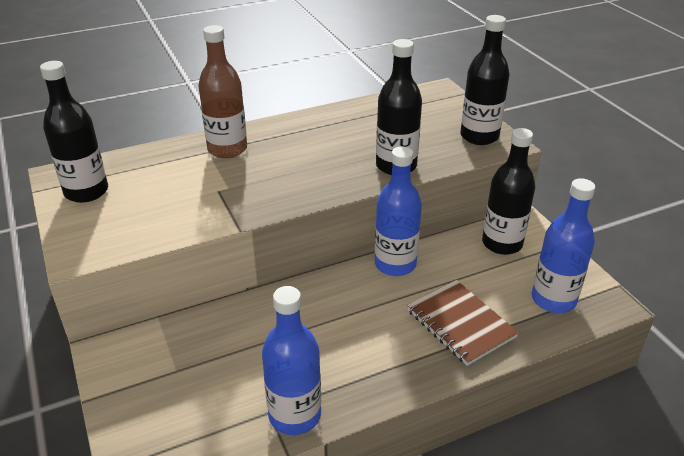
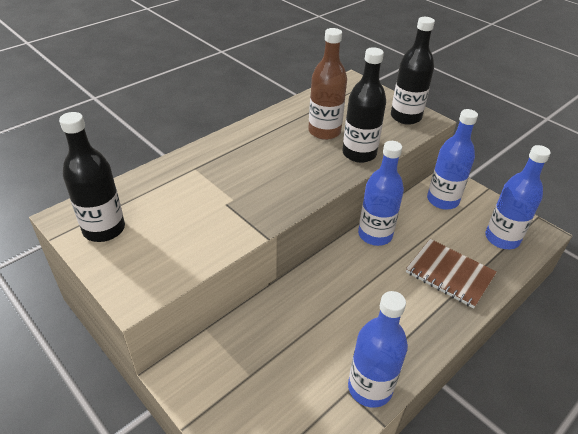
camera: 20 degrees left, 5 degrees up
brown bottle [198,25,247,158] -> brown bottle moved to [308,28,347,140]
black bottle [482,128,535,255] -> blue bottle [427,109,478,210]

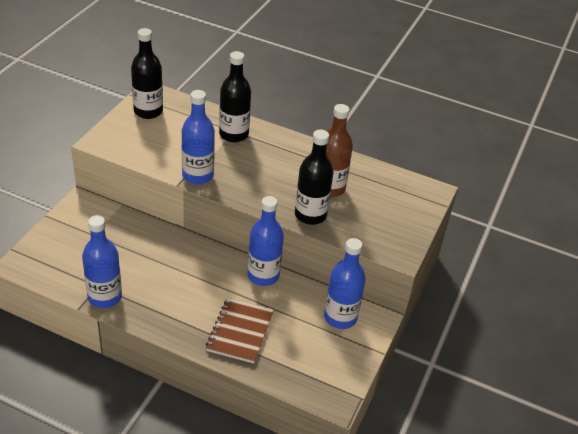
camera: 65 degrees right, 0 degrees up
black bottle [391,17,435,125] -> black bottle moved to [219,51,251,142]
blue bottle [485,145,551,249] -> blue bottle moved to [182,90,215,184]

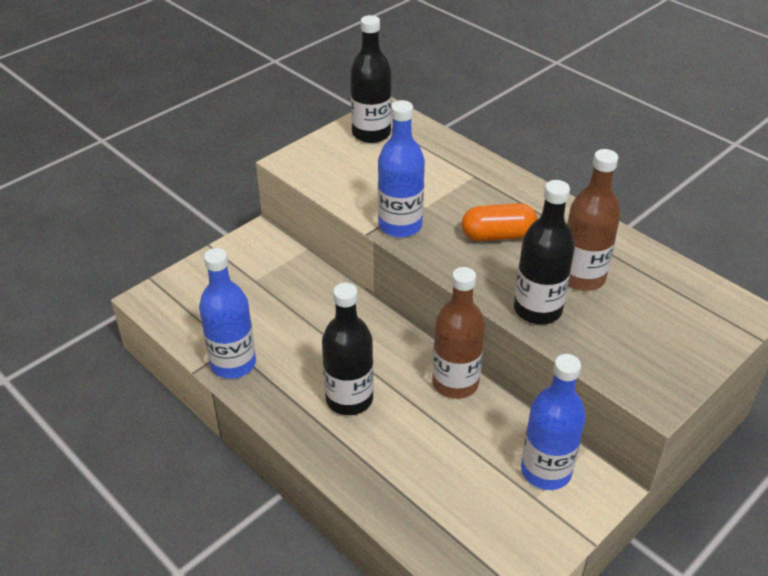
camera: 25 degrees right, 0 degrees up
brown notebook [206,298,274,363] -> none
black bottle [219,51,251,142] -> black bottle moved to [322,283,374,415]
blue bottle [248,196,284,286] -> brown bottle [432,267,485,399]
none -> orange capsule [462,203,537,241]

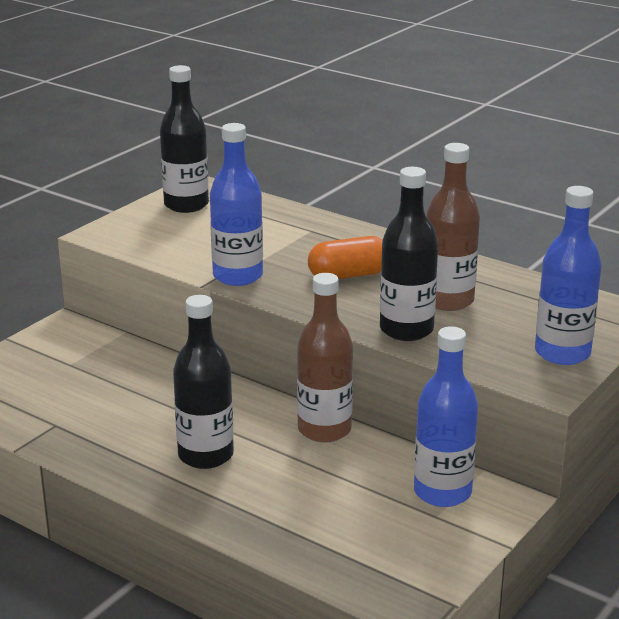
camera: 10 degrees left, 15 degrees down
blue bottle [199,248,256,379] -> blue bottle moved to [535,186,602,365]

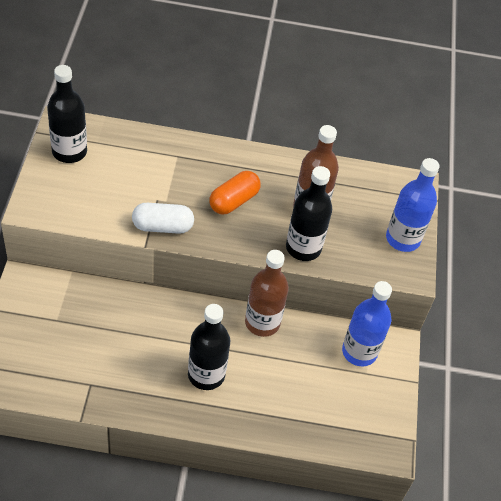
camera: 35 degrees left, 25 degrees up
blue bottle [210,123,263,286] -> white capsule [132,203,194,234]

